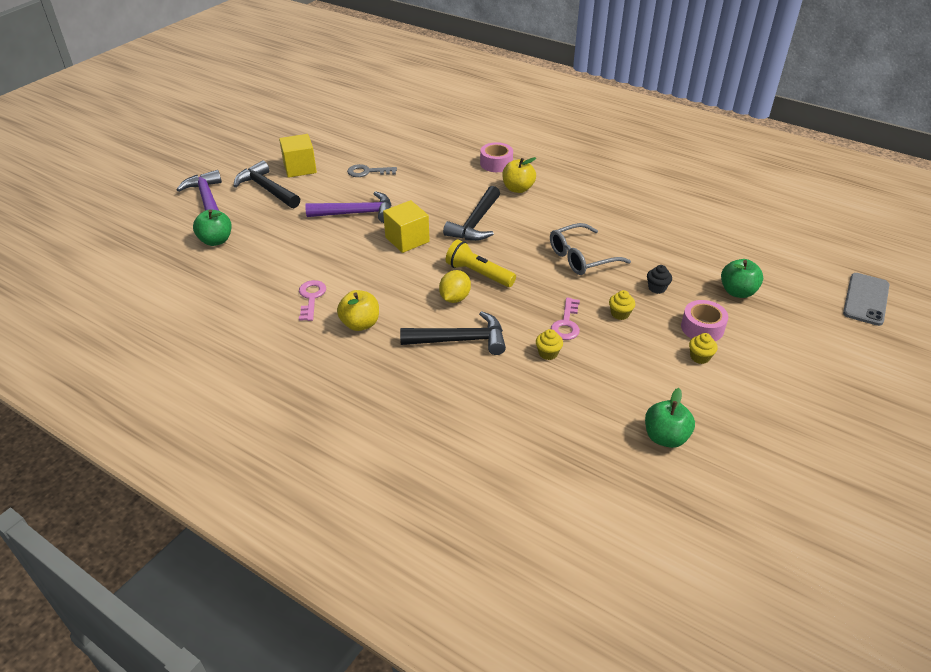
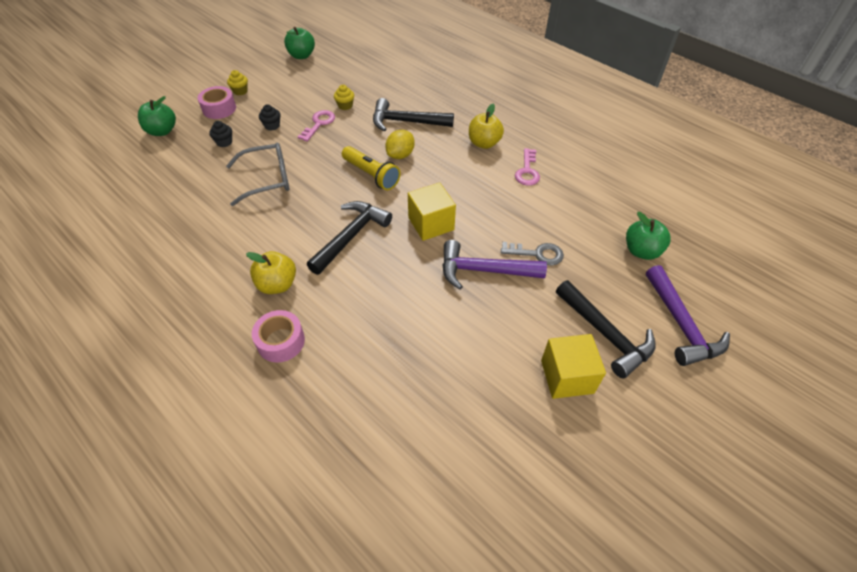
camera: 170 degrees left, 10 degrees up
grey key [347,164,397,177] -> grey key moved to [501,242,564,265]
yellow cupcake [609,290,635,320] -> black cupcake [259,104,281,131]
grey phone [843,273,889,326] -> none

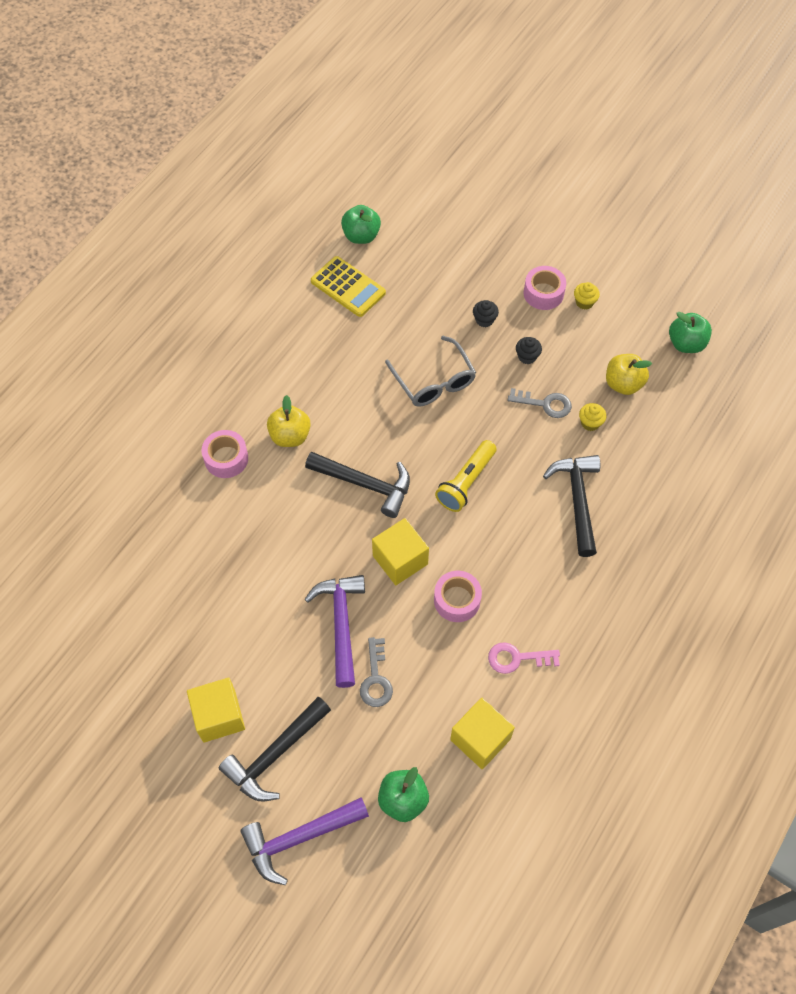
camera: 80 degrees right, 10 degrees up
green apple [138,96,176,136] -> green apple moved to [341,205,381,244]
pink key [298,110,335,142] -> grey key [508,388,572,418]
yellow lemon [385,130,415,159] -> none
yellow apple [469,104,504,149] -> yellow apple moved to [606,354,652,395]
none -> yellow calculator [311,256,386,317]
none -> pink tape [434,571,482,622]
none -> yellow cube [450,698,515,769]

